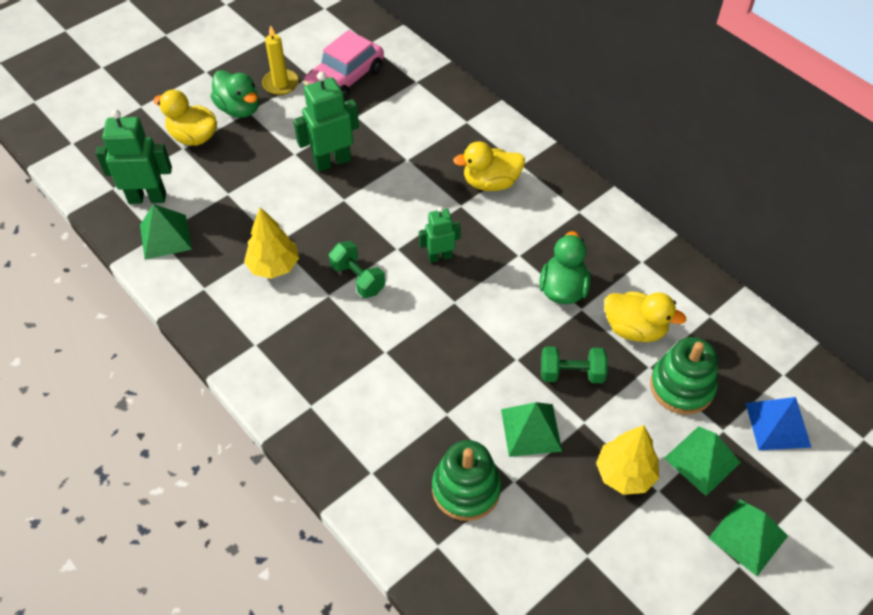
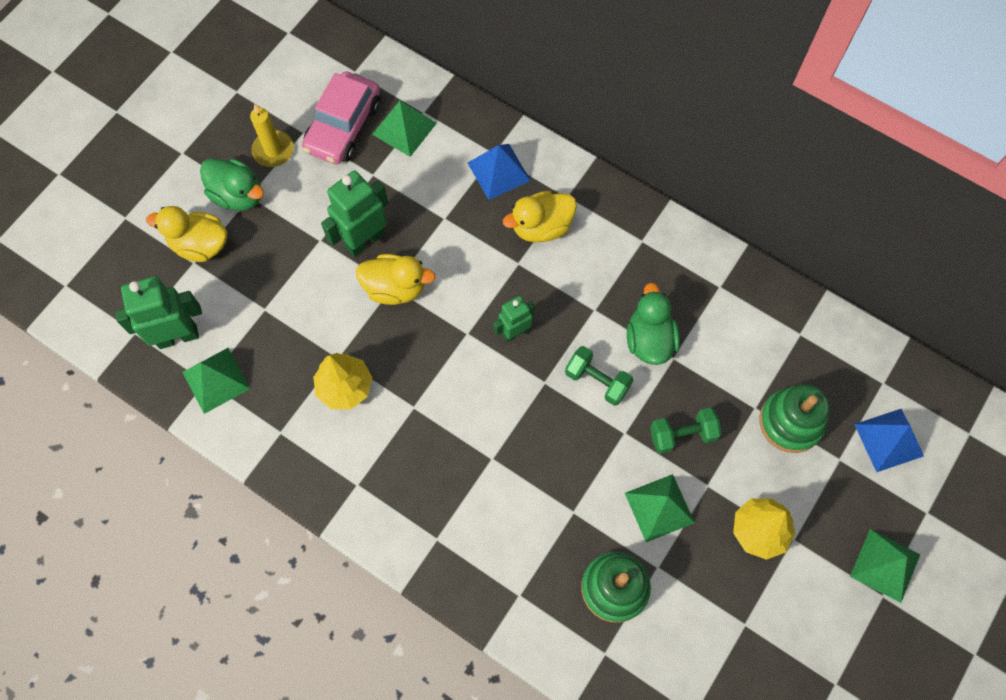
camera: 15 degrees left, 15 degrees up
green dumbbell [329,241,385,298] -> green dumbbell moved to [565,346,633,406]
yellow duck [604,291,686,342] -> yellow duck moved to [356,254,436,305]
green pyramid [664,426,741,496] -> green pyramid moved to [372,101,437,157]
none -> blue pyramid [468,144,531,200]

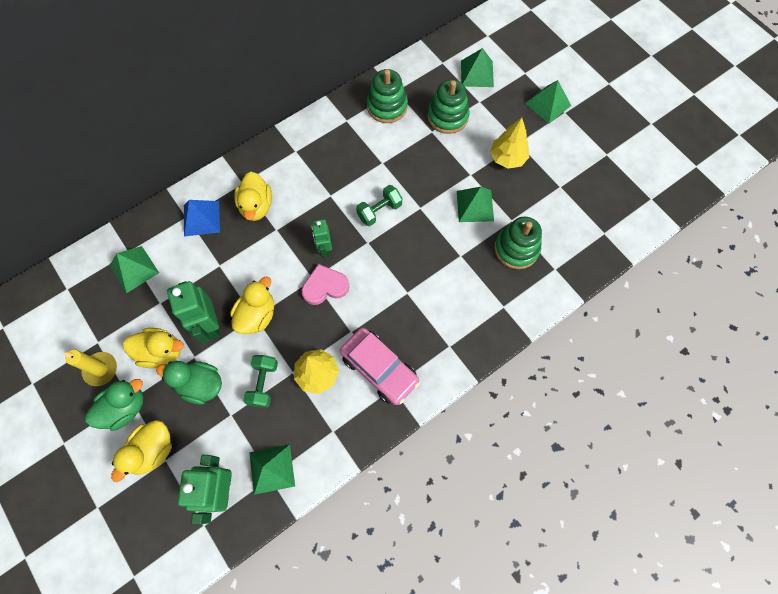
camera: 70 degrees left, 0 degrees up
pink car [302,71,381,165] -> pink car moved to [340,328,420,405]
green duck [627,283,680,365] -> green duck moved to [156,361,222,404]
green dumbbell [650,407,722,454] -> green dumbbell moved to [243,355,278,408]
blue pyramid [854,409,924,472] -> green pyramid [461,48,494,87]
none -> yellow duck [123,328,184,368]
none -> pink heart [302,264,349,305]
none -> green stacking toy [367,69,408,123]

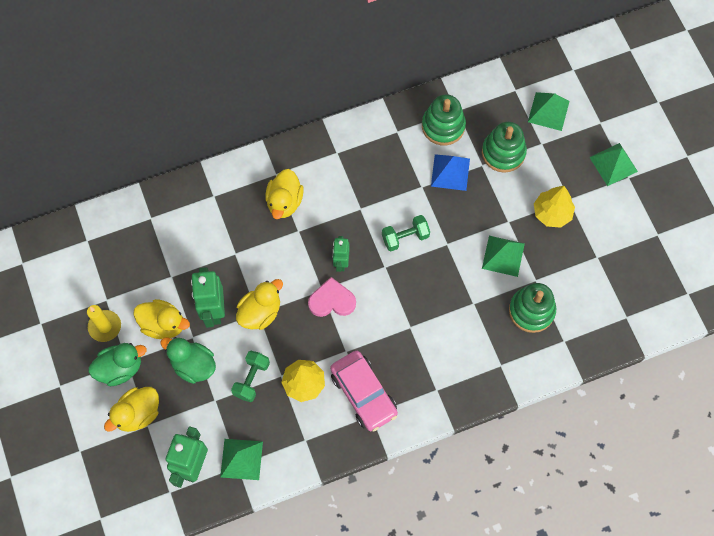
camera: 15 degrees right, 0 degrees up
green pyramid [110,246,159,293] -> none
blue pyramid [184,200,220,237] -> blue pyramid moved to [431,154,470,191]

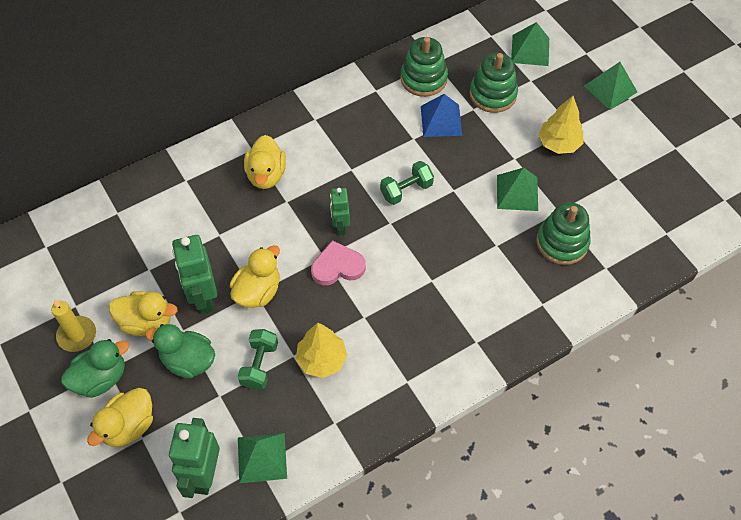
camera: 10 degrees left, 10 degrees down
pink car [330,351,398,432] -> none

